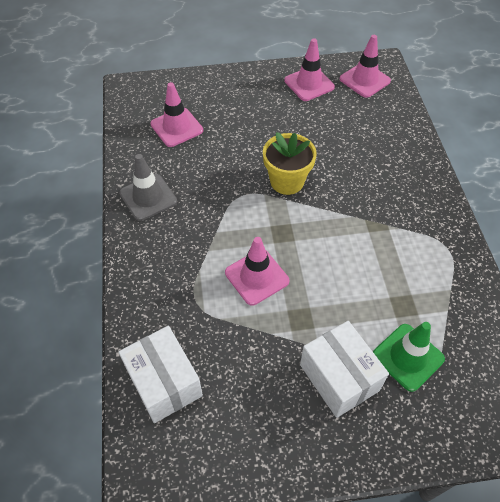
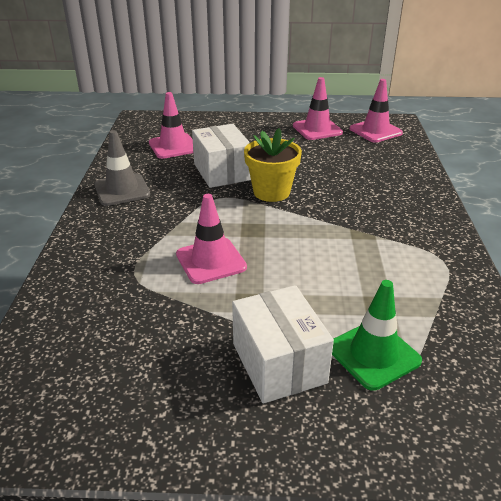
camera: 10 degrees right, 20 degrees down
white box [119,326,203,423] -> white box moved to [192,124,251,188]

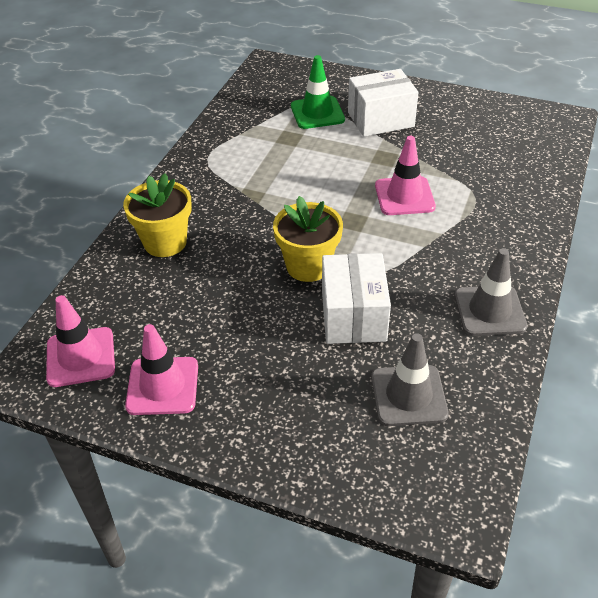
camera: 160 degrees left, 10 degrees up
pink traffic cone [149,92,193,159] -> grey traffic cone [371,333,449,426]
white box [232,285,334,404] -> white box turned 75 degrees clockwise [348,69,419,137]
none -> yellow flower pot [123,173,192,257]

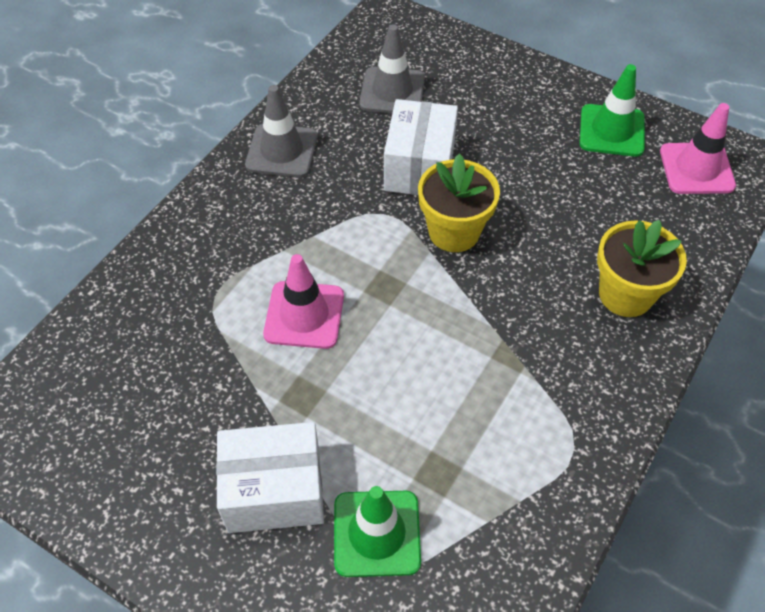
camera: 170 degrees left, 10 degrees up
pink traffic cone [125,324,198,415] -> green traffic cone [579,64,645,157]

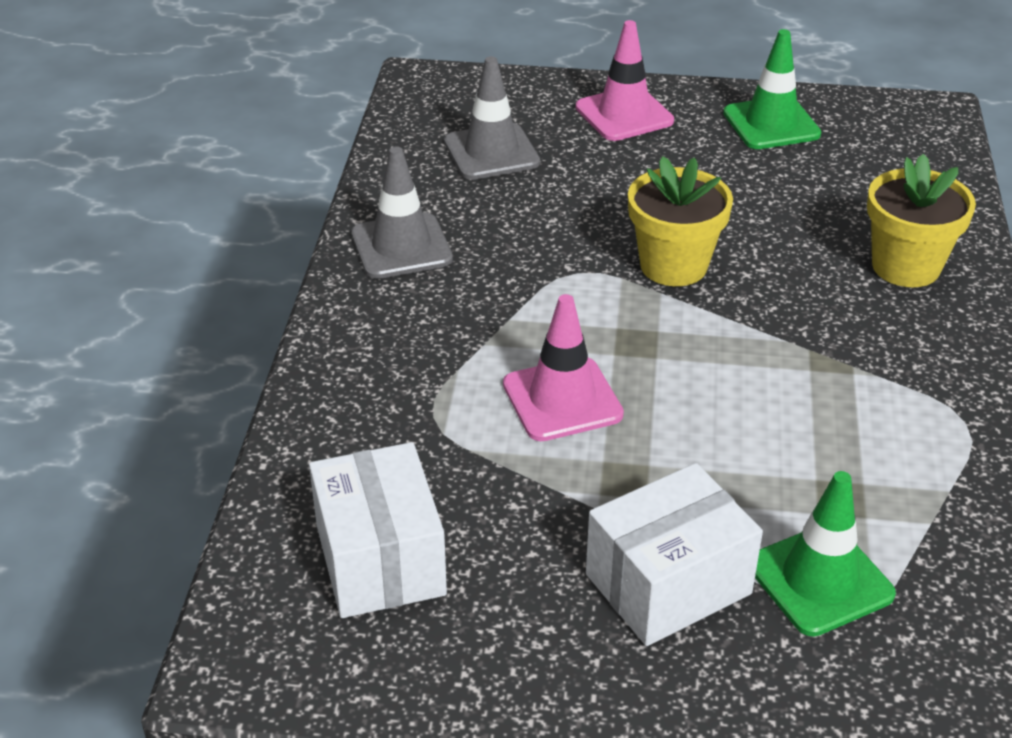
camera: 25 degrees left, 15 degrees down
white box [384,99,458,195] -> white box moved to [309,442,447,618]
pink traffic cone [660,103,736,194] -> pink traffic cone moved to [576,20,674,141]

